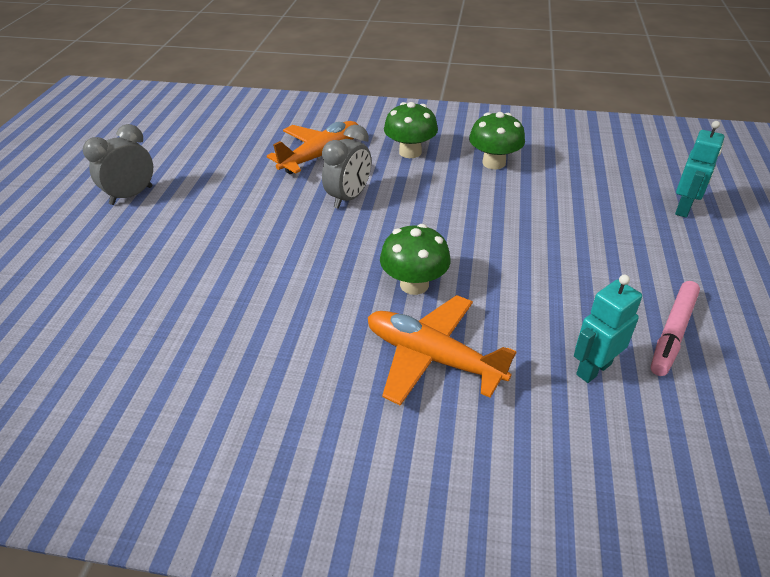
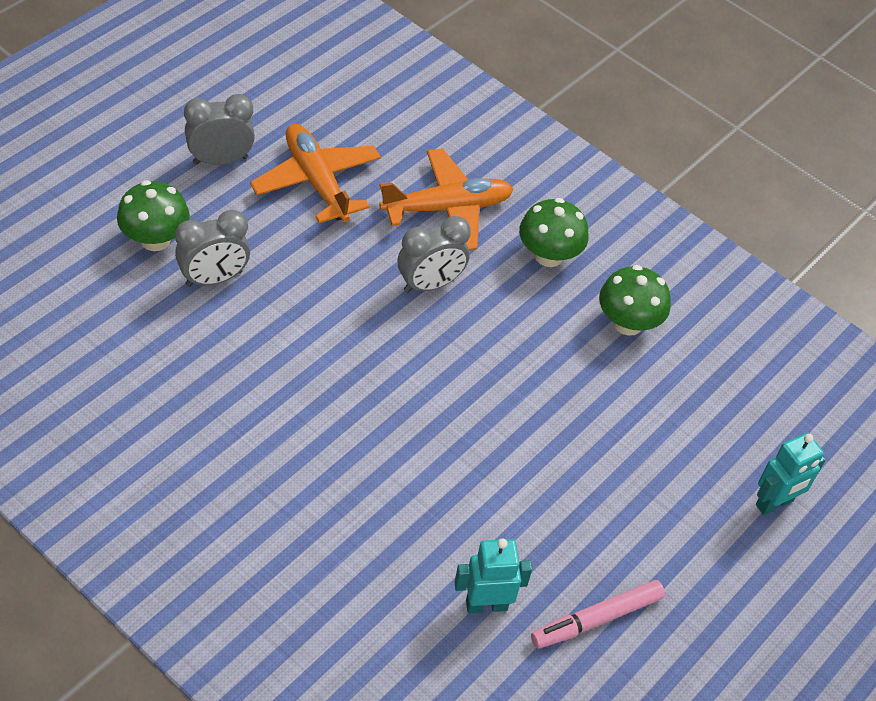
camera: 25 degrees right, 10 degrees up
orange plane [368,295,516,406] -> orange plane moved to [250,124,381,223]
green mushroom [380,224,451,295] -> green mushroom moved to [117,180,190,251]
none -> grey clock [175,210,250,287]

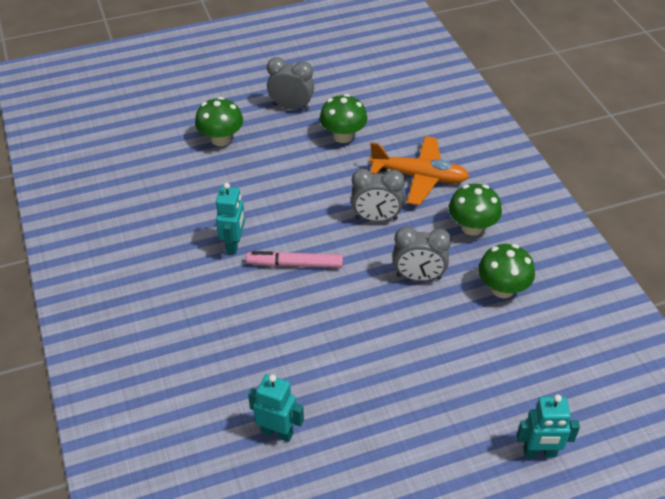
camera: 35 degrees right, 5 degrees down
grey clock [175,210,250,287] -> grey clock moved to [393,226,452,281]
orange plane [250,124,381,223] -> green mushroom [319,94,367,143]
pink marker [531,580,665,649] -> pink marker moved to [246,251,343,268]
none -> turquoise robot [216,183,245,254]

